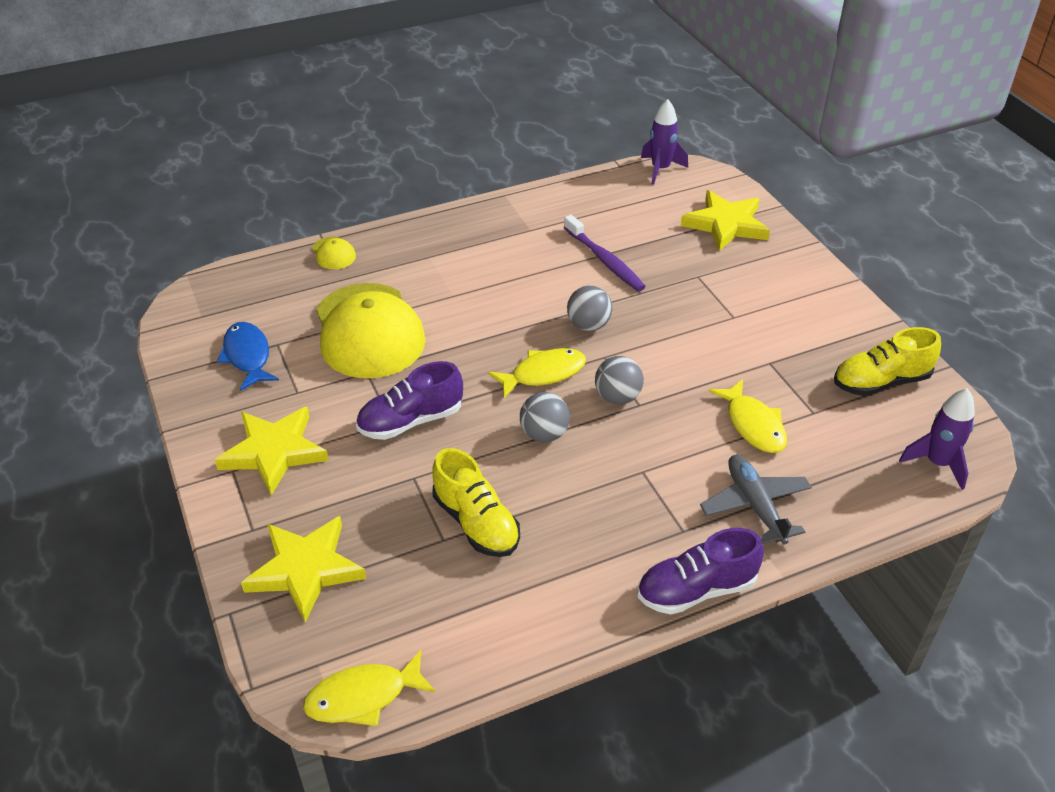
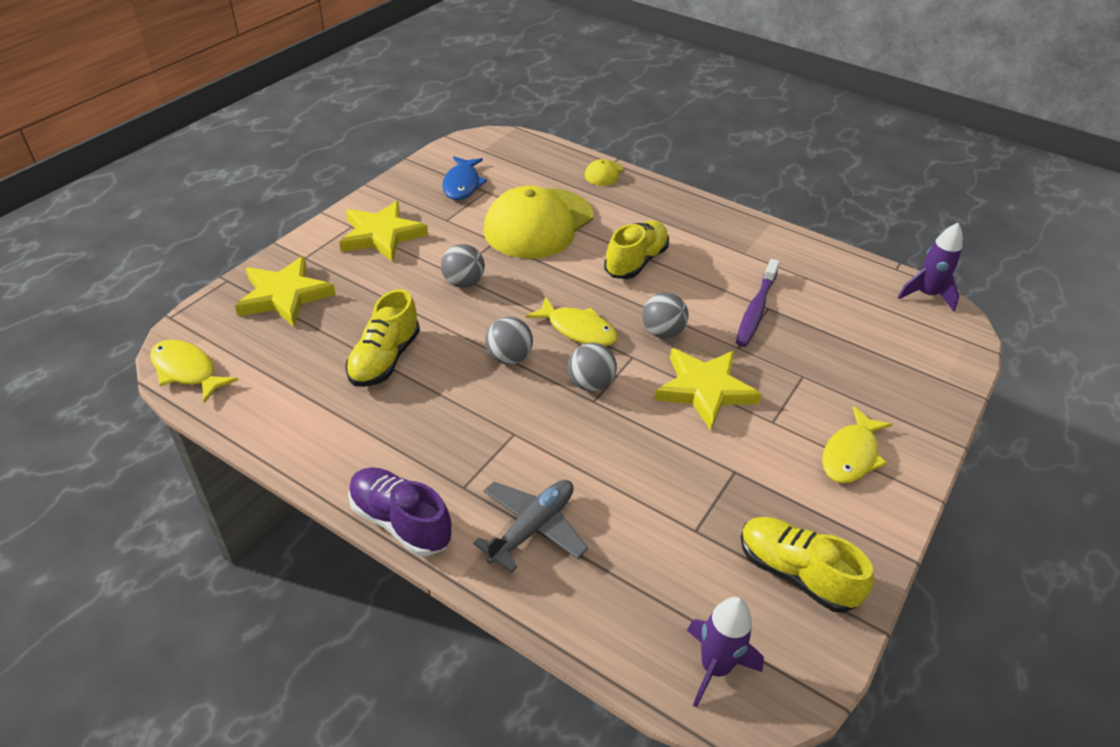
camera: 55 degrees right, 0 degrees up
blue fish [217,322,279,391] -> blue fish turned 150 degrees clockwise [442,156,487,200]
purple shoe [356,361,463,440] -> grey ball [441,244,485,288]
yellow star [681,190,770,251] -> yellow star moved to [654,348,762,431]
yellow fish [708,379,787,453] -> yellow fish moved to [822,406,892,483]
none -> yellow shoe [604,221,669,279]

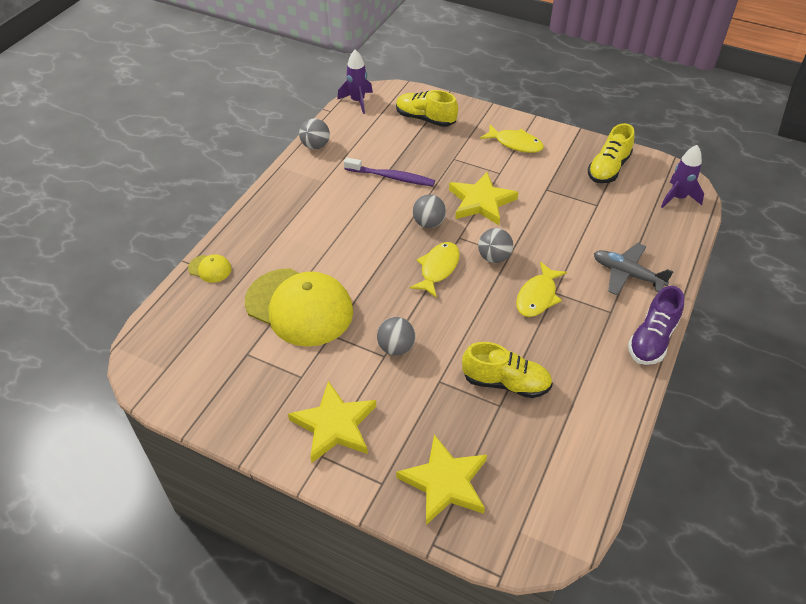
camera: 95 degrees left, 5 degrees up
yellow fish [150,340,238,403] -> yellow fish moved to [516,262,567,317]
blue fish [442,156,487,200] -> none
grey ball [485,317,533,365] -> grey ball moved to [299,118,330,149]
yellow shoe [604,221,669,279] -> yellow shoe moved to [396,90,458,127]

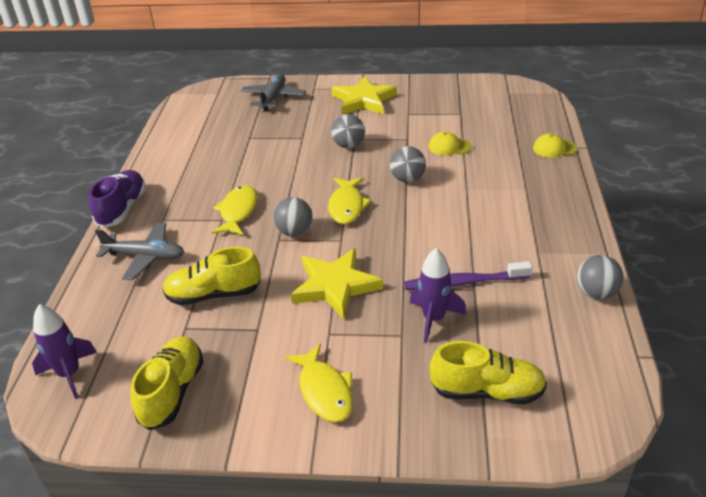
camera: 160 degrees right, 10 degrees down
yellow cap [245,268,353,347] -> yellow cap [429,131,472,155], size x0.41
purple rocket [337,49,373,114] -> purple rocket moved to [410,248,466,343]
yellow star [396,434,487,525] -> grey plane [241,74,306,111]
grey ball [413,194,446,228] -> grey ball moved to [390,146,426,183]
yellow shoe [462,342,553,398] -> yellow shoe moved to [162,247,261,305]
yellow fish [480,124,544,153] -> yellow fish turned 120 degrees counterclockwise [285,343,353,422]

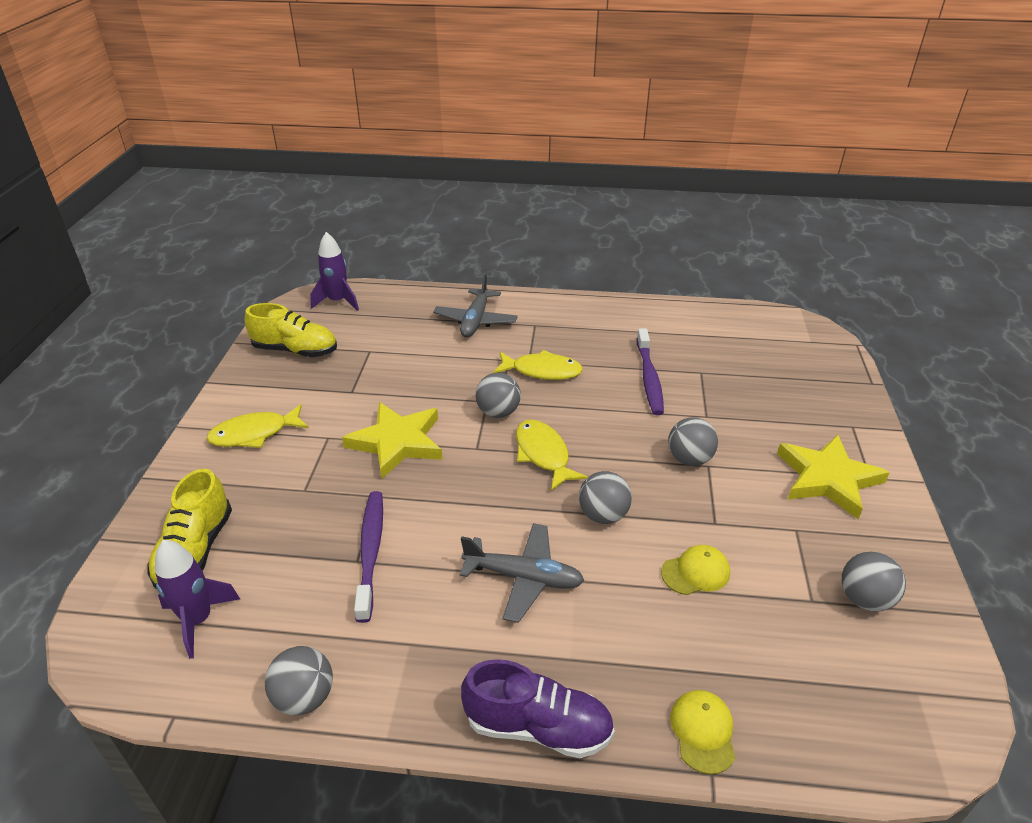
camera: 90 degrees right, 0 degrees up
purple shoe [89,170,146,228] -> purple shoe moved to [461,659,615,758]
yellow shoe [162,247,261,305] -> none
grey plane [241,74,306,111] -> grey plane moved to [460,523,584,623]
yellow fish [328,178,371,224] -> yellow fish turned 60 degrees clockwise [516,420,588,491]
purple rocket [410,248,466,343] -> purple rocket moved to [155,540,240,659]
yellow cap [429,131,472,155] -> yellow cap turned 60 degrees clockwise [661,545,730,595]
none -> purple toothbrush [637,328,664,415]
none -> grey ball [842,552,906,612]

